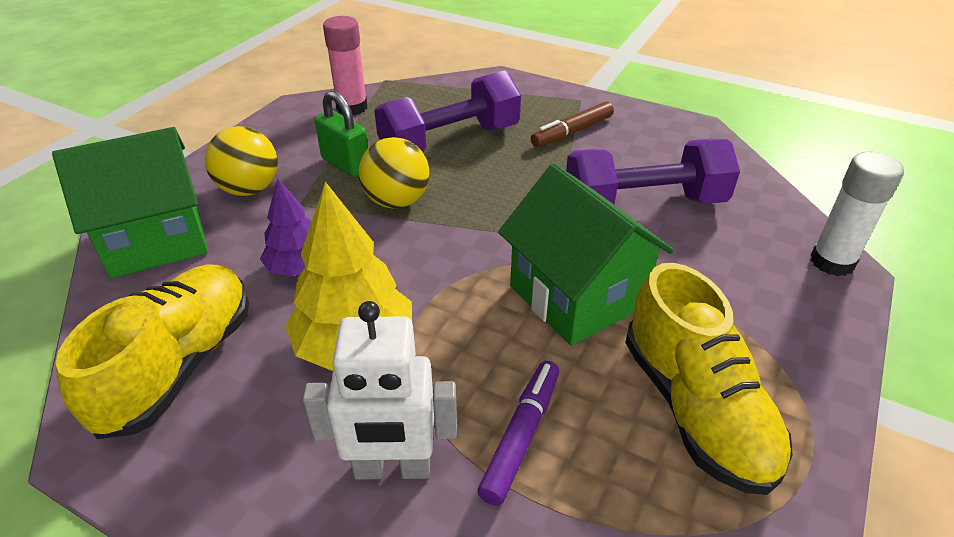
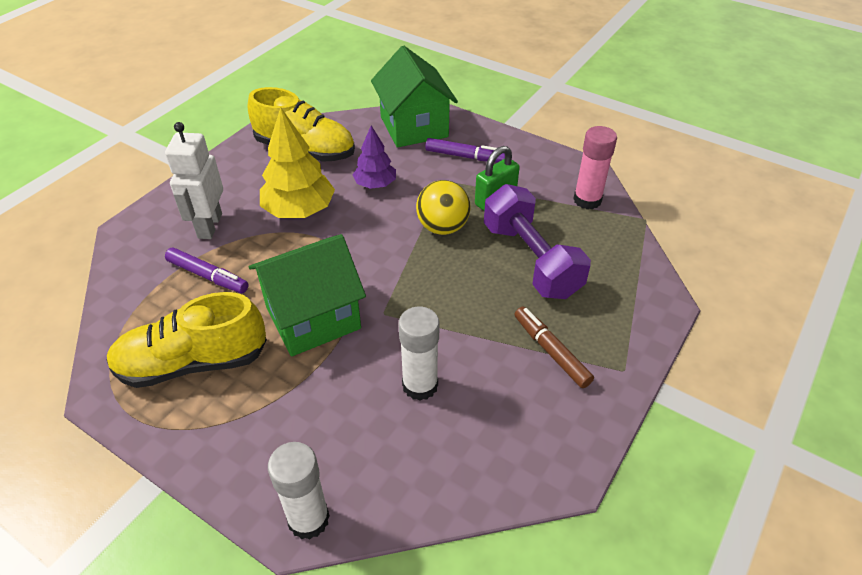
camera: 95 degrees right, 5 degrees up
yellow ball [205,126,277,196] -> purple marker [425,138,505,163]
purple dumbbell [566,139,740,204] -> white glue stick [399,306,439,401]

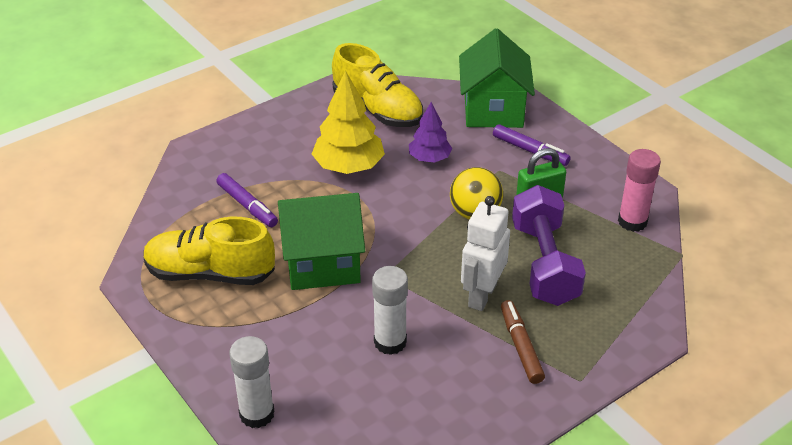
camera: 20 degrees right, 5 degrees down
white robot [165,122,223,239] -> white robot moved to [461,196,510,311]

